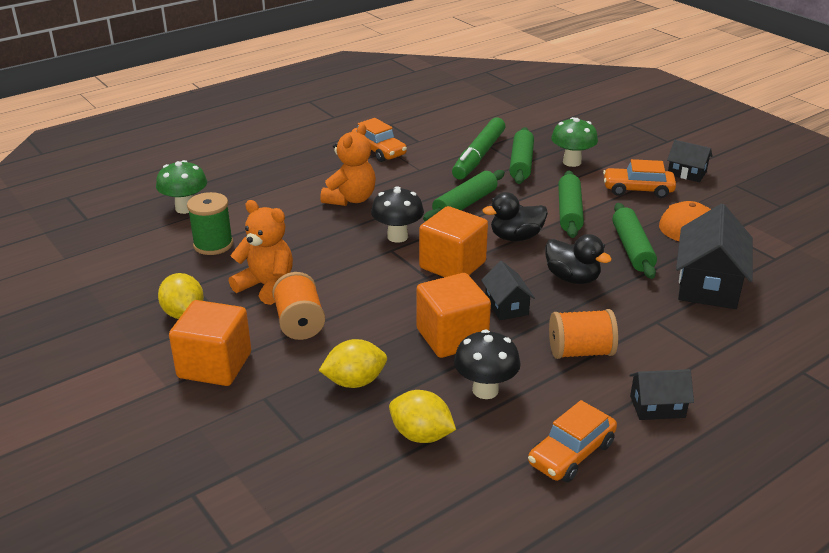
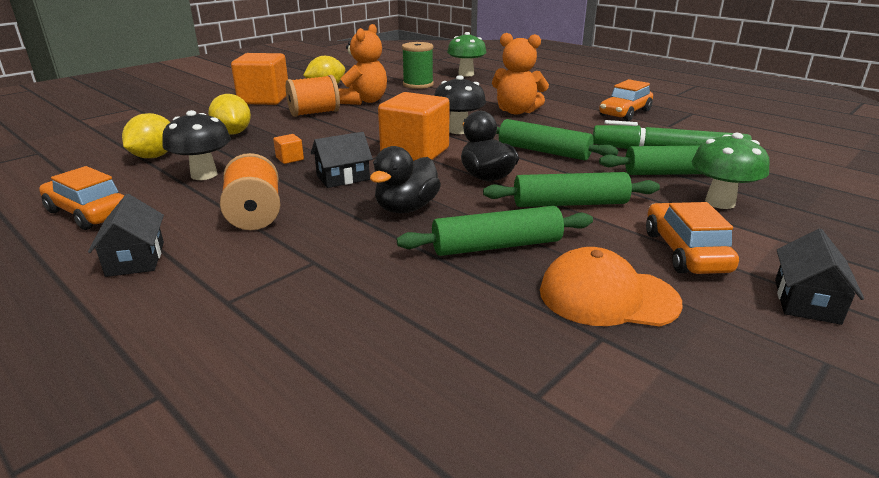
camera: 80 degrees right, 5 degrees down
orange cube [416,273,491,358] -> orange cube [273,134,304,164], size x0.40
black house [676,204,753,309] -> none

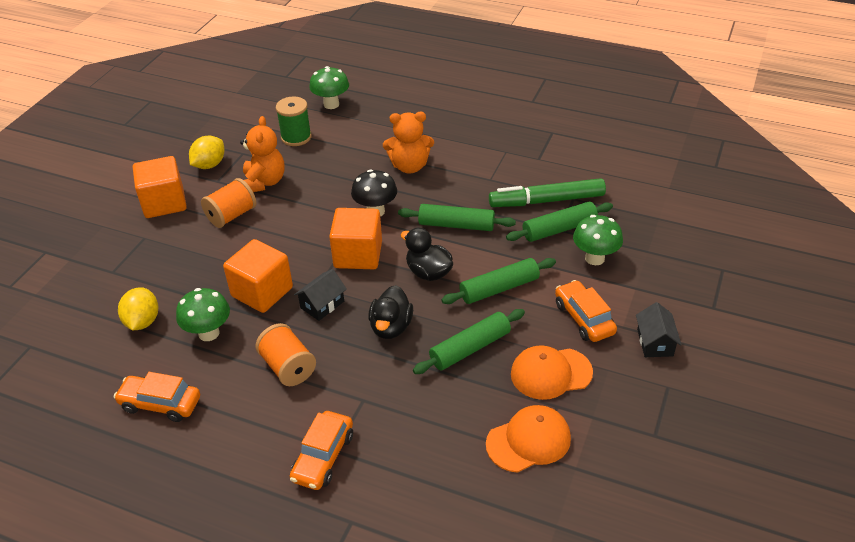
camera: 20 degrees left, 15 degrees up
black house [88,194,164,277] -> none
black mushroom [162,110,231,180] -> green mushroom [176,288,230,341]
yellow lemon [208,94,251,135] -> none
orange cube [273,134,304,164] -> orange cube [223,239,293,313], size x2.49
orange car [599,79,653,121] -> orange car moved to [290,411,353,490]
none -> orange cap [486,405,571,473]

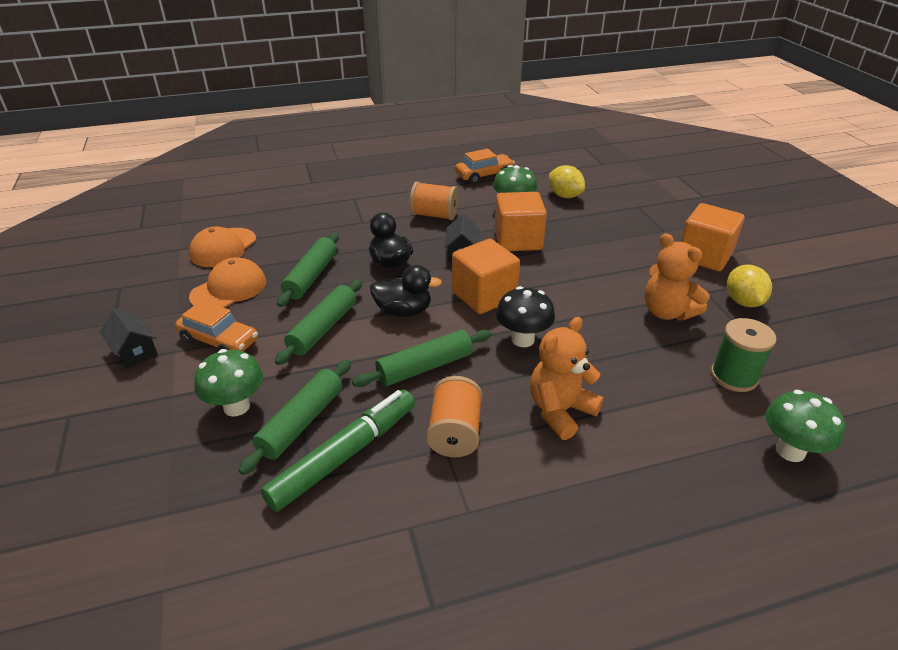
camera: 140 degrees right, 5 degrees down
orange spool [201,178,256,228] -> orange spool moved to [426,376,482,457]
orange car [290,411,353,490] -> none

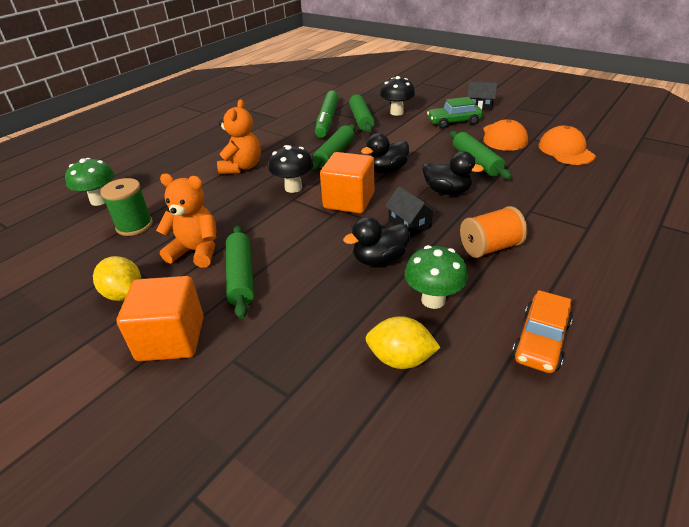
camera: 145 degrees right, 0 degrees up
orange car [175,300,258,352] -> green car [427,97,483,128]
green mushroom [194,349,263,416] -> black mushroom [380,76,415,116]
green rolling pin [275,279,362,365] -> green rolling pin moved to [226,226,254,319]
orange spool [426,376,482,457] -> none
orange cube [494,192,547,251] -> black duck [343,217,410,266]

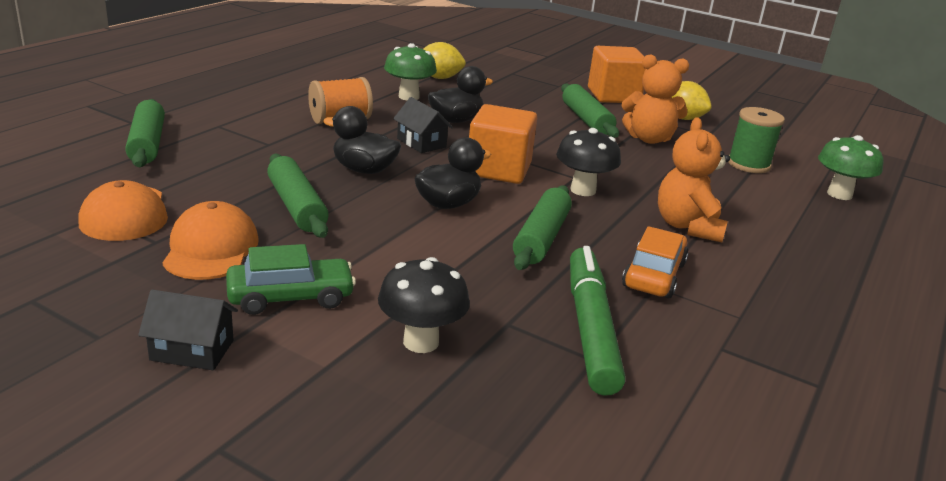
camera: 170 degrees right, 10 degrees down
green rolling pin [349,94,374,132] -> green rolling pin moved to [125,99,165,167]
orange car [512,290,573,373] -> orange car moved to [622,226,689,299]

